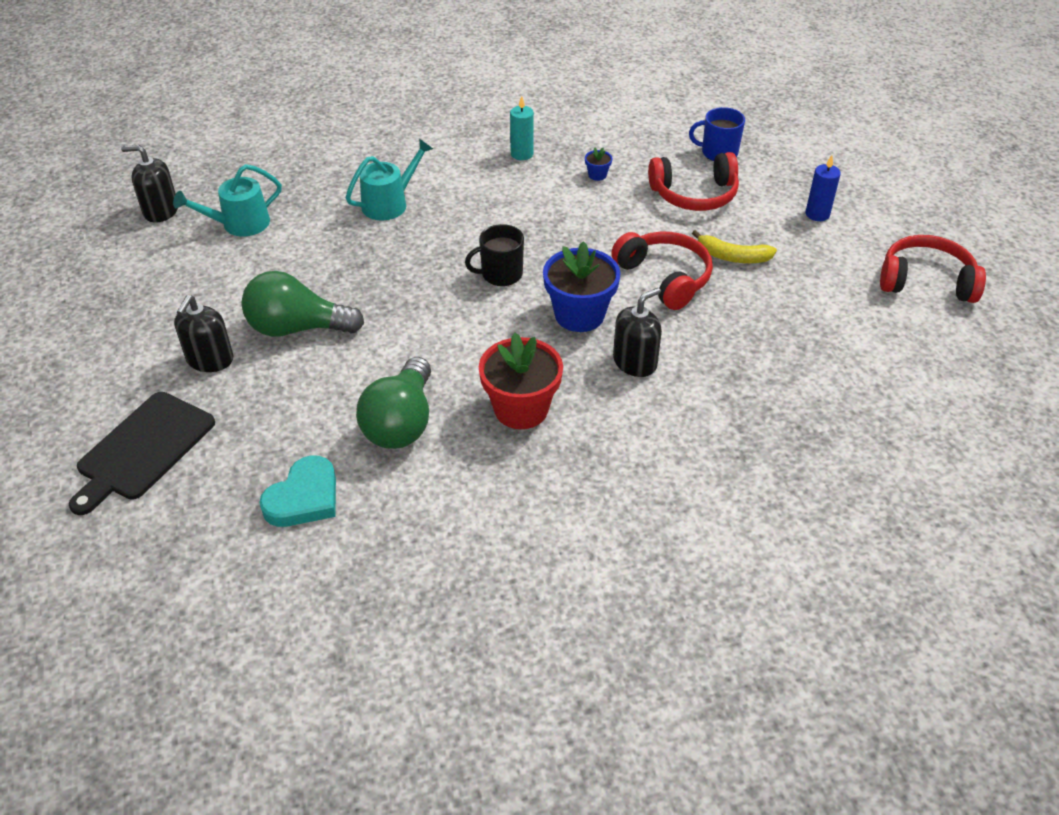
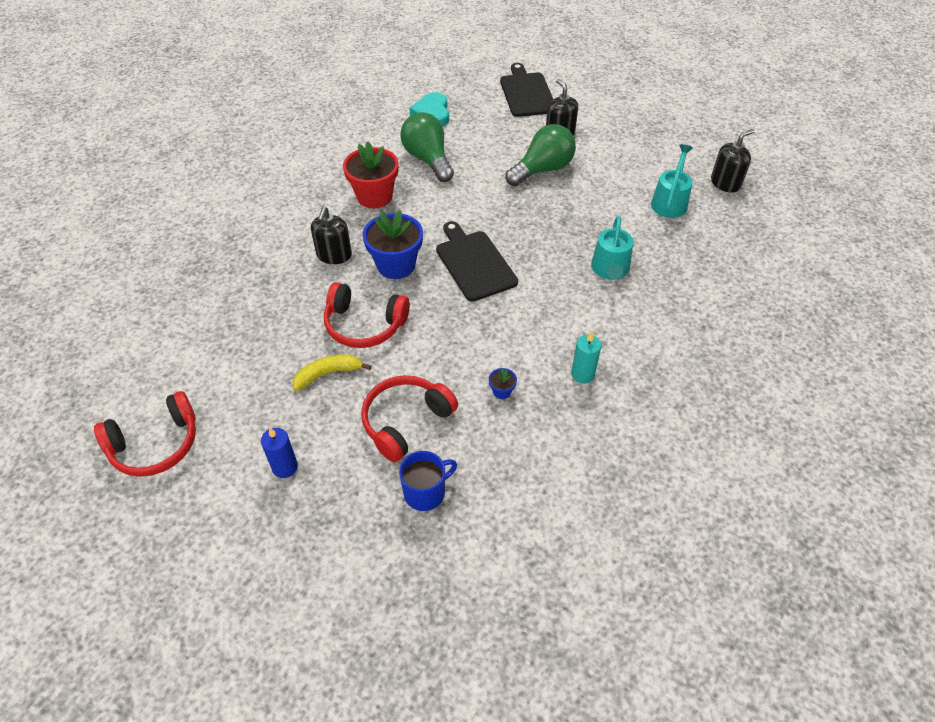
camera: 140 degrees right, 5 degrees up
black mug [465,224,524,286] -> black cutting board [436,221,518,301]

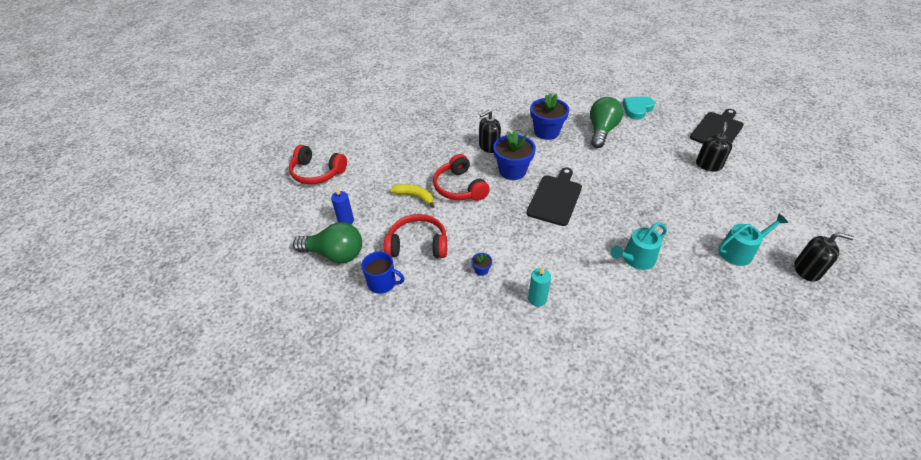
camera: 50 degrees right, 5 degrees down
red flower pot [343,142,399,208] -> blue flower pot [530,93,570,140]
green light bulb [506,124,576,186] -> green light bulb moved to [293,222,362,263]

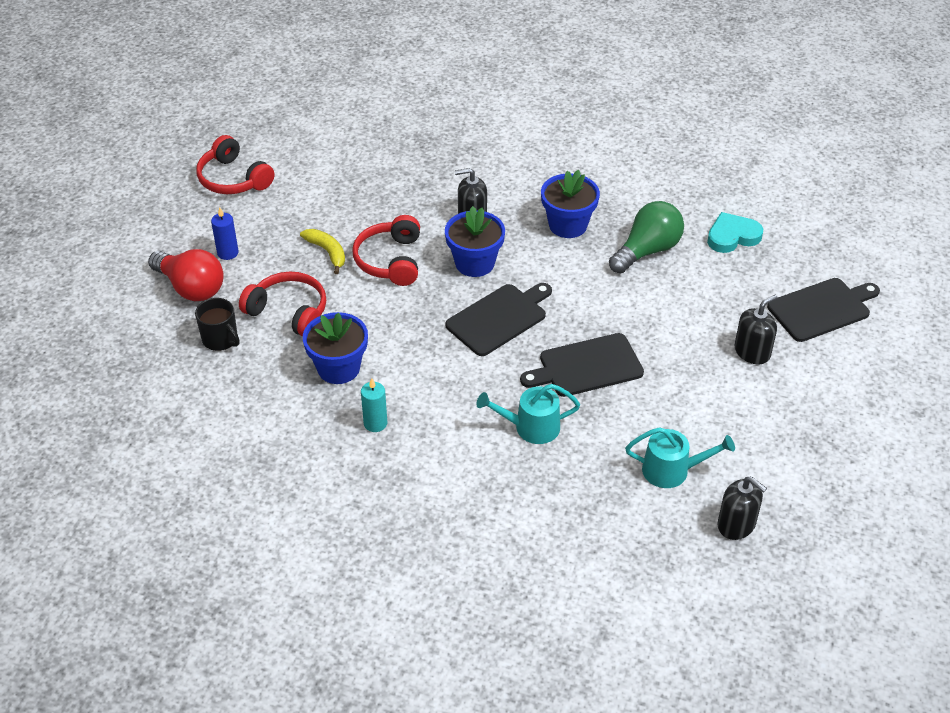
camera: 25 degrees right, 0 degrees up
green light bulb [293,222,362,263] -> red light bulb [148,249,224,301]
blue mug [361,251,404,294] -> black mug [195,298,240,351]
blue flower pot [471,253,492,276] -> blue flower pot [303,312,368,384], size x2.37
none -> black cutting board [520,333,644,397]

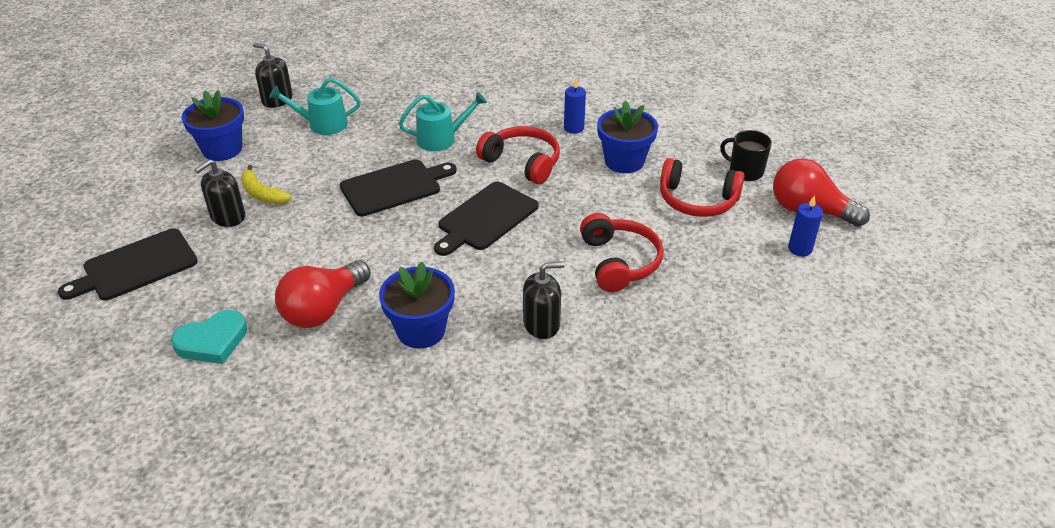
camera: 170 degrees right, 5 degrees down
red headphones [196,135,274,194] -> red headphones moved to [476,126,560,184]
yellow banana [300,229,345,274] -> yellow banana moved to [241,165,291,204]
turquoise candle [361,378,388,432] -> blue candle [564,78,586,134]
blue flower pot [445,206,505,277] -> blue flower pot moved to [182,90,244,161]
green light bulb [609,201,684,273] -> red light bulb [275,260,371,328]

